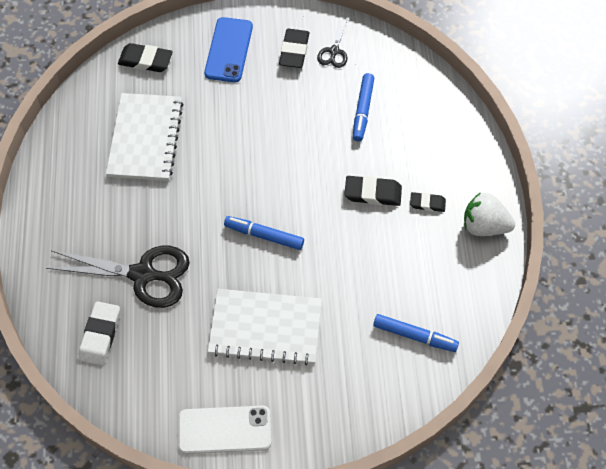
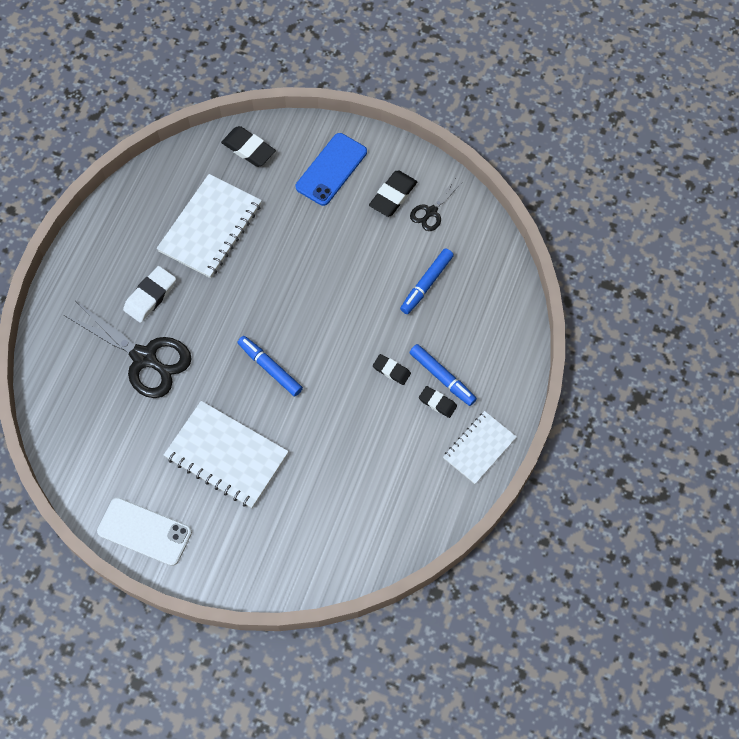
camera: 25 degrees right, 5 degrees up
white eraser [79,301,120,365] -> white eraser moved to [123,266,176,323]
black eraser [344,176,402,206] -> black eraser [373,354,411,385], size x0.63
blue marker [373,314,459,352] -> blue marker moved to [409,344,477,406]
white strawberry [464,192,515,236] -> white notebook [443,411,517,484]

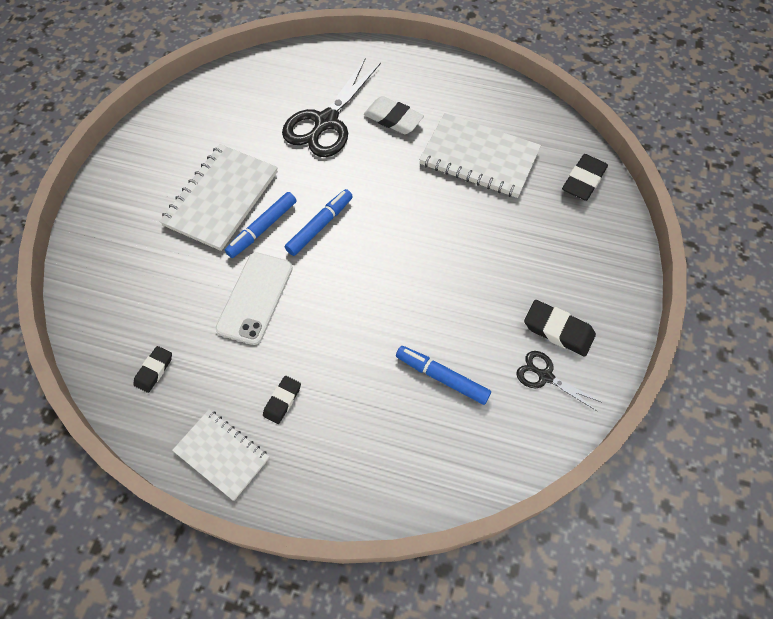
camera: 85 degrees right, 5 degrees down
white phone [97,497,192,566] -> white phone moved to [216,252,293,345]
blue phone [296,133,367,206] -> none
black eraser [373,354,411,385] -> black eraser moved to [133,346,172,393]
blue marker [409,344,477,406] -> blue marker moved to [225,192,296,258]

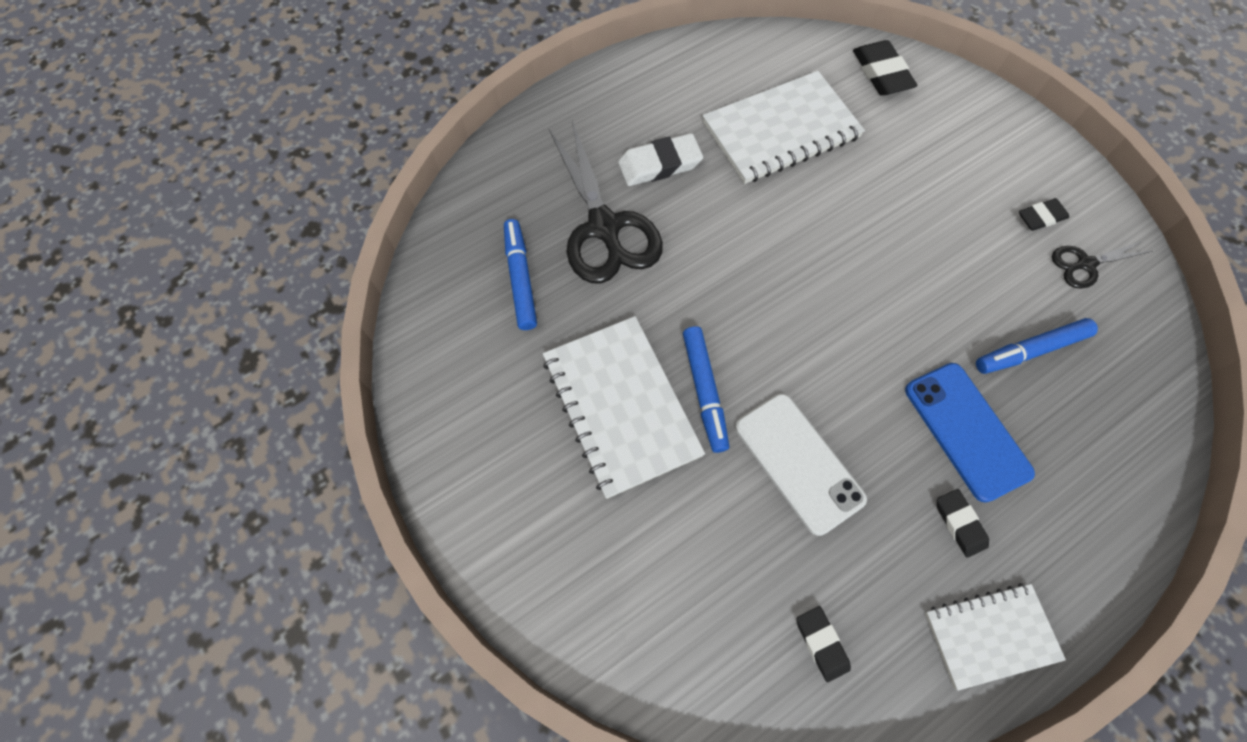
camera: 50 degrees left, 5 degrees up
blue marker [285,189,353,256] -> blue marker moved to [504,219,537,330]
black eraser [524,300,596,357] -> black eraser [1019,198,1069,231], size x0.63
none -> blue phone [905,363,1035,503]

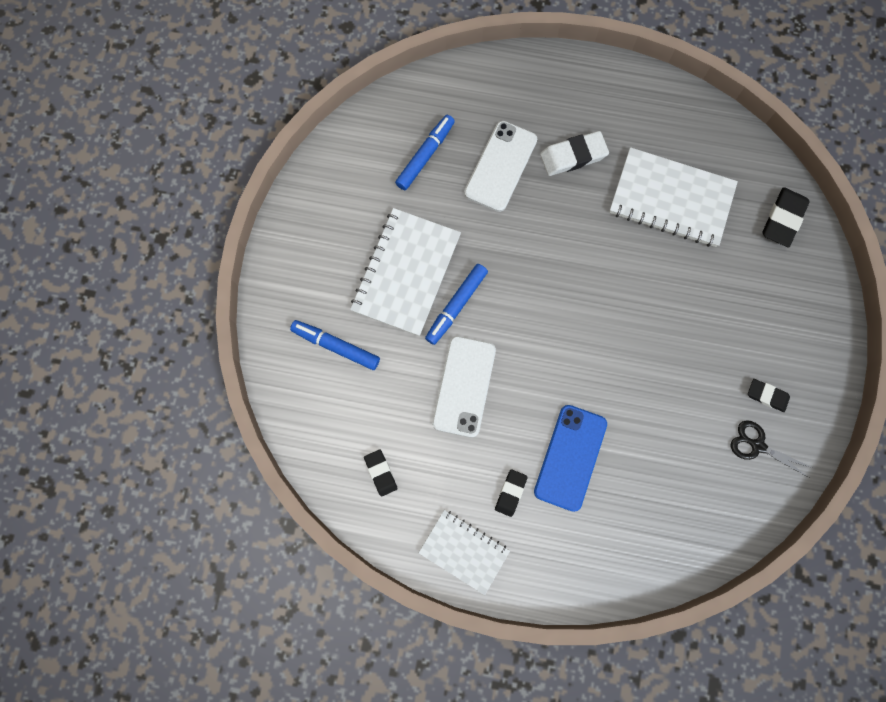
camera: 45 degrees right, 10 degrees up
black scissors [549,121,663,283] -> white phone [464,121,537,212]
white eraser [618,133,703,186] -> white eraser turned 45 degrees counterclockwise [540,131,609,176]
black eraser [796,606,851,682] -> black eraser turned 45 degrees counterclockwise [364,450,398,497]
blue marker [976,318,1098,374] -> blue marker moved to [290,320,380,370]

